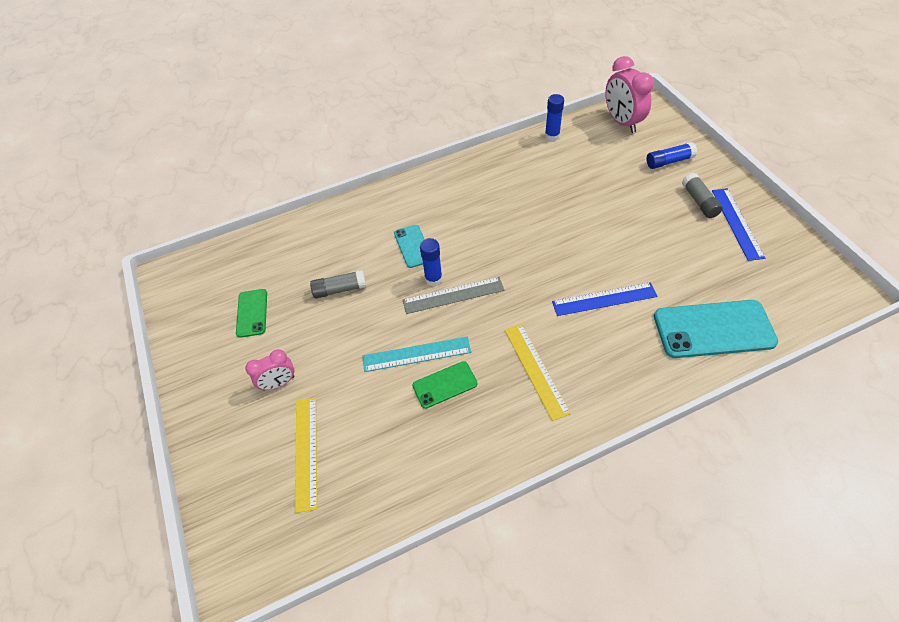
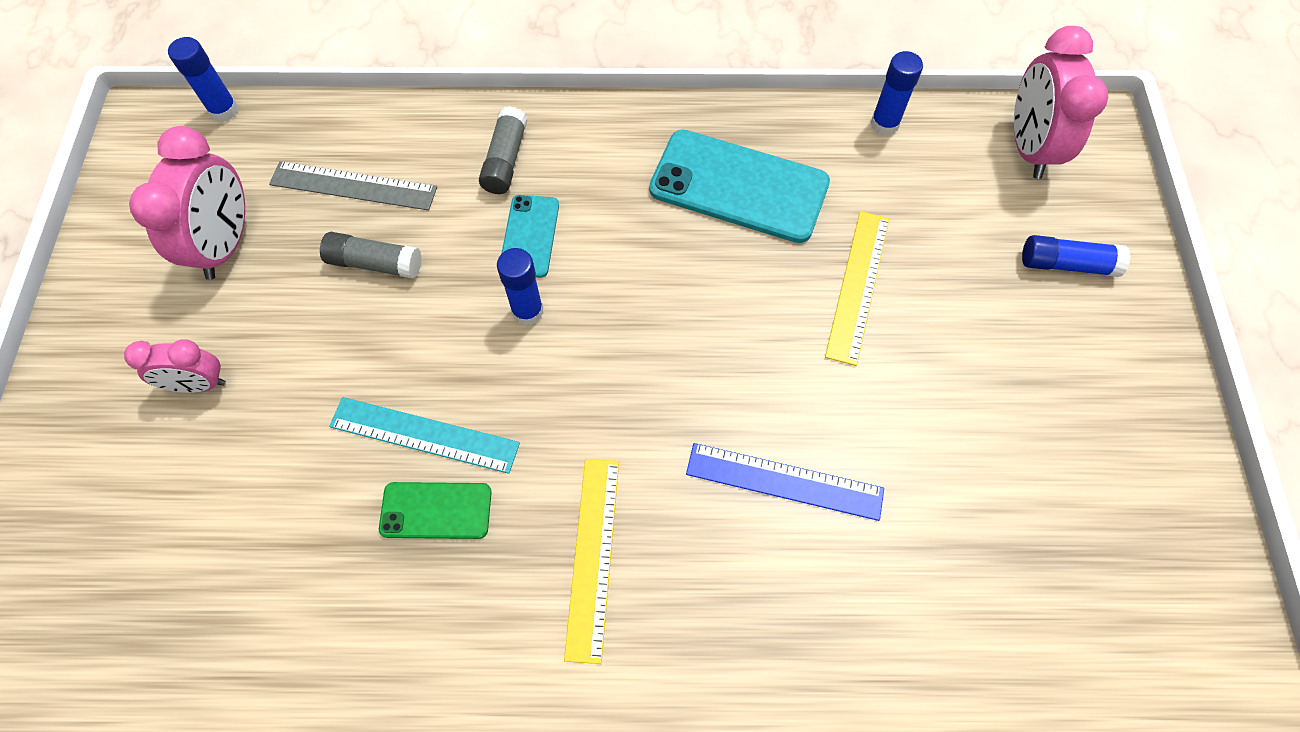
camera: 20 degrees right, 10 degrees up
green phone [236,289,267,338] -> pink clock [129,126,245,280]
yellow ruler [295,397,317,513] -> yellow ruler moved to [825,211,889,366]
grey ruler [403,277,504,314] -> grey ruler moved to [269,161,437,211]
turquoise phone [654,300,778,358] -> turquoise phone moved to [649,129,830,243]
grey glue stick [682,173,723,218] -> grey glue stick moved to [479,106,528,194]
blue ruler [712,188,765,261] -> none
none -> blue glue stick [168,37,239,122]

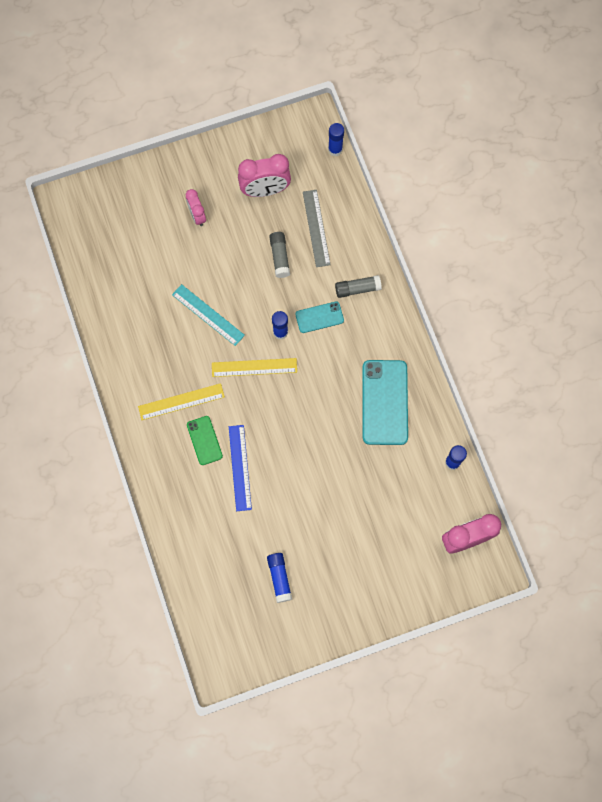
camera: 70 degrees right, 10 degrees up
turquoise ruler [329,397,520,474] -> turquoise ruler turned 45 degrees counterclockwise [172,284,245,346]
green phone [379,482,492,539] -> green phone moved to [187,416,223,465]
yellow ruler [825,211,889,366] -> yellow ruler moved to [212,358,297,377]
blue glue stick [1022,235,1131,277] -> blue glue stick moved to [267,553,292,603]

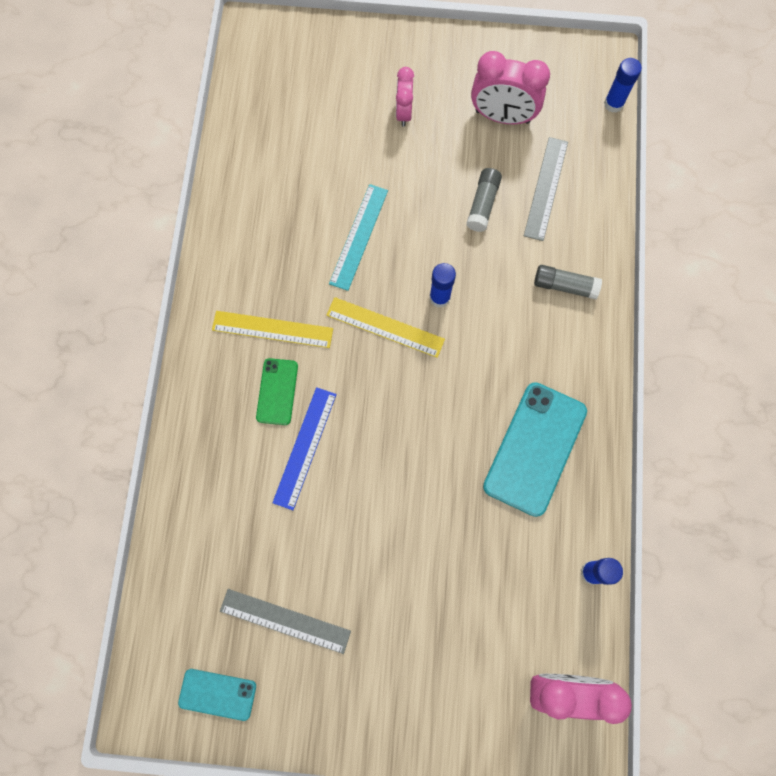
camera: 25 degrees right, 0 degrees up
turquoise ruler [172,284,245,346] -> turquoise ruler turned 45 degrees clockwise [329,184,388,291]
blue glue stick [267,553,292,603] -> grey ruler [220,589,351,654]
turquoise phone [295,301,344,333] -> turquoise phone moved to [178,669,256,721]

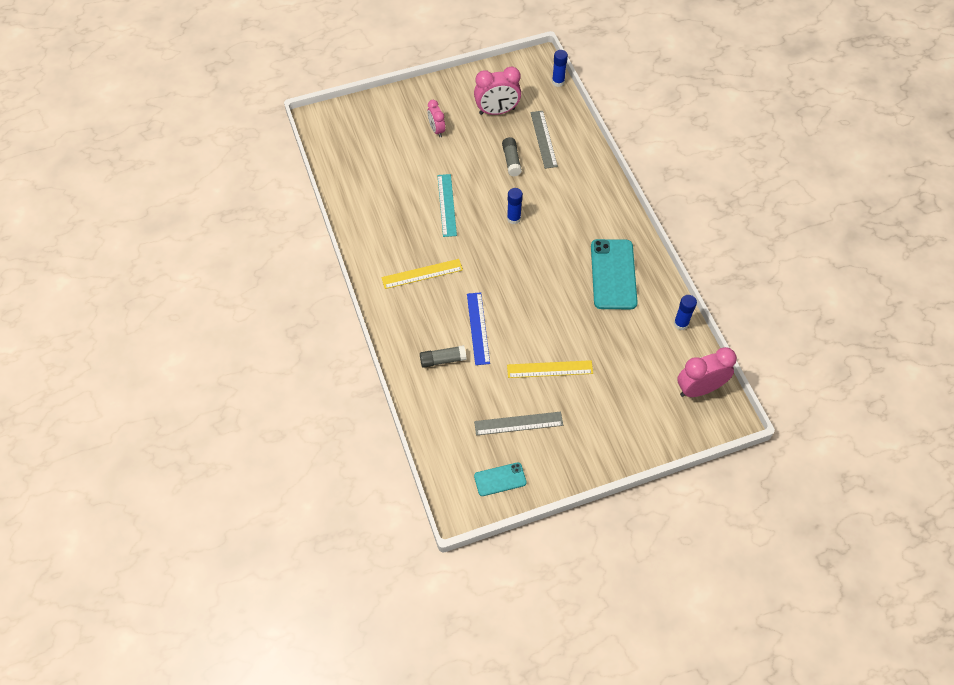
camera: 25 degrees left, 15 degrees down
green phone [256,358,298,425] -> none
yellow ruler [327,297,445,358] -> yellow ruler moved to [507,360,593,378]
grey glue stick [534,265,602,299] -> grey glue stick moved to [420,345,467,368]

